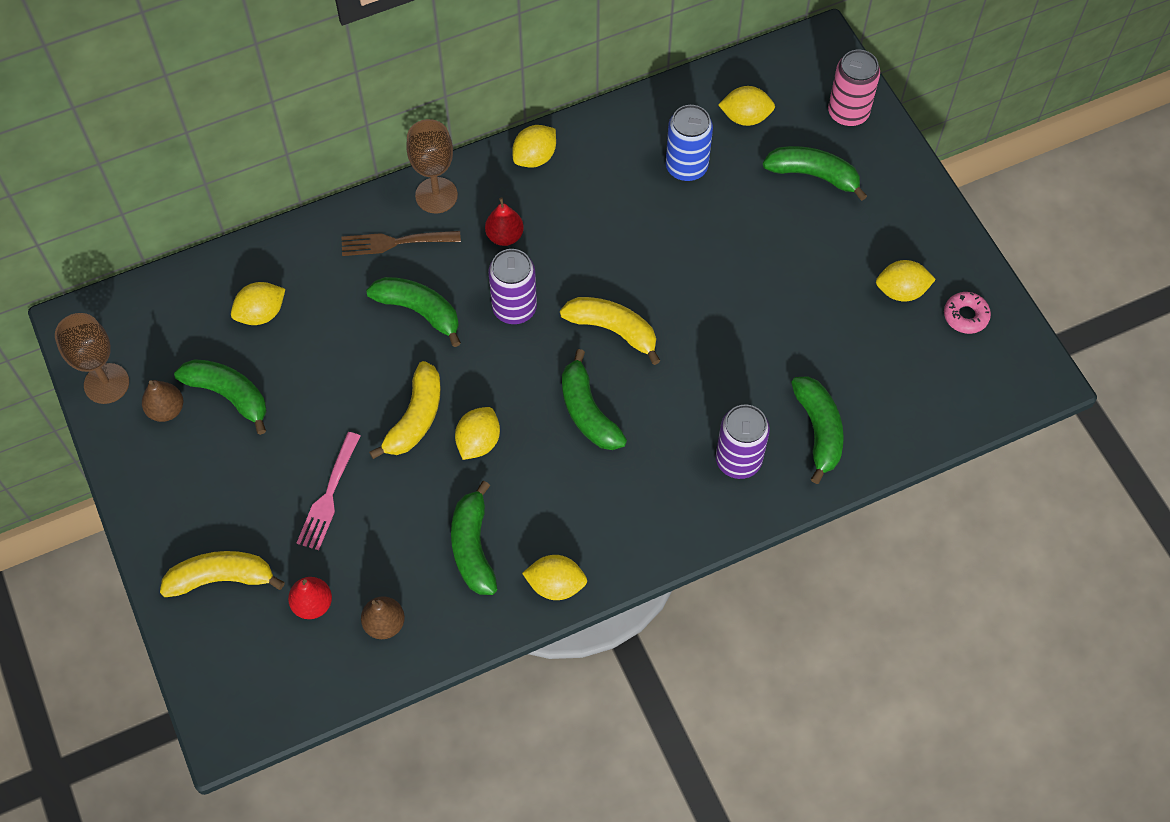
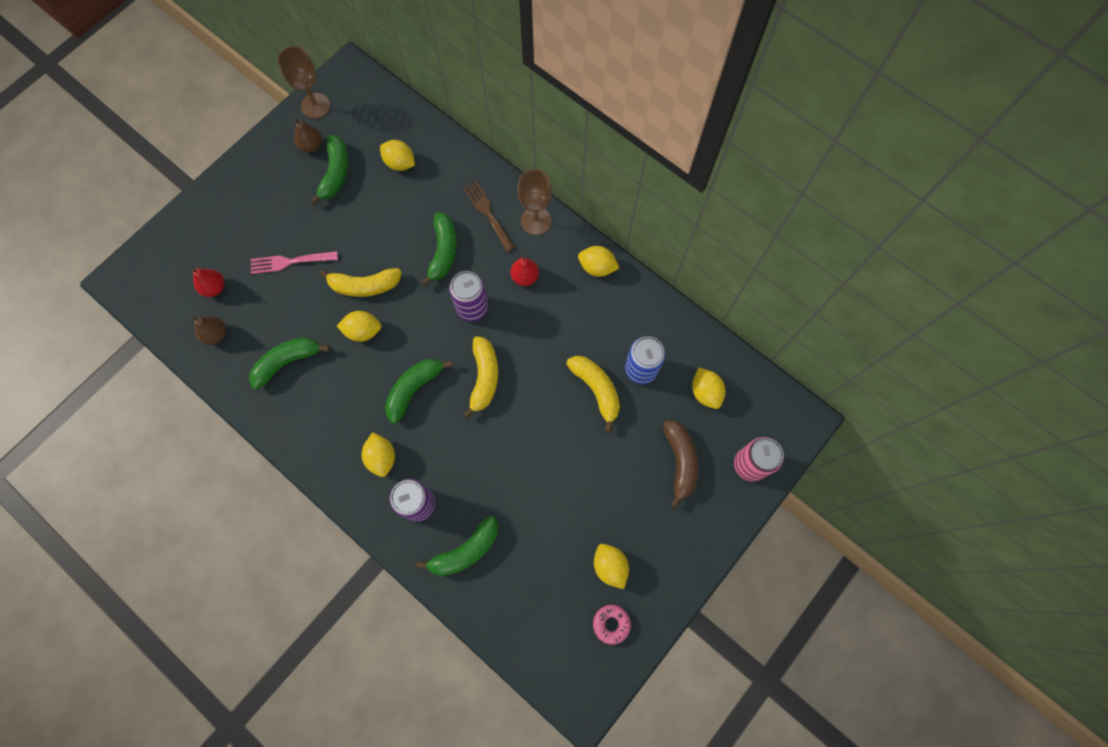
camera: 65 degrees right, 10 degrees up
yellow banana [160,551,285,597] -> yellow banana moved to [566,356,620,432]
yellow lemon [522,555,587,600] -> yellow lemon moved to [362,432,395,477]
green banana [763,146,867,201] -> brown banana [663,420,698,508]

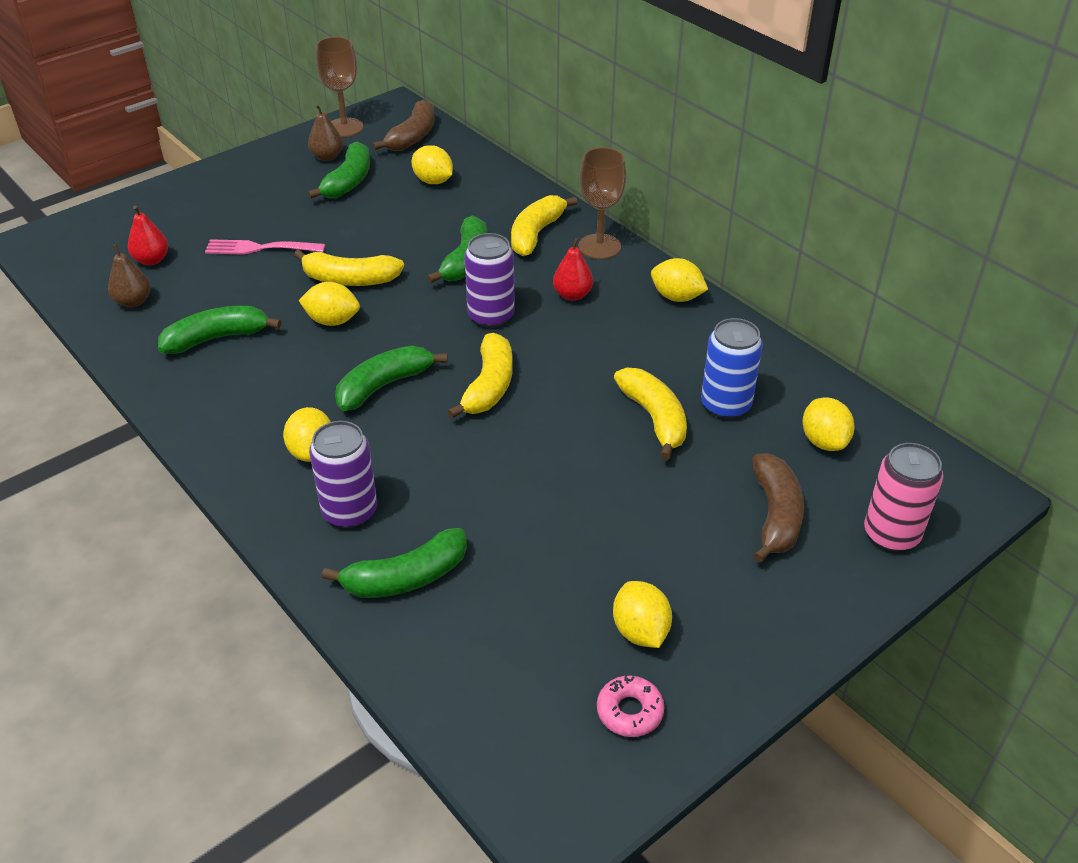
camera: 10 degrees right, 30 degrees down
brown fork [463,181,515,252] -> yellow banana [511,195,578,256]
none -> brown banana [372,100,435,151]

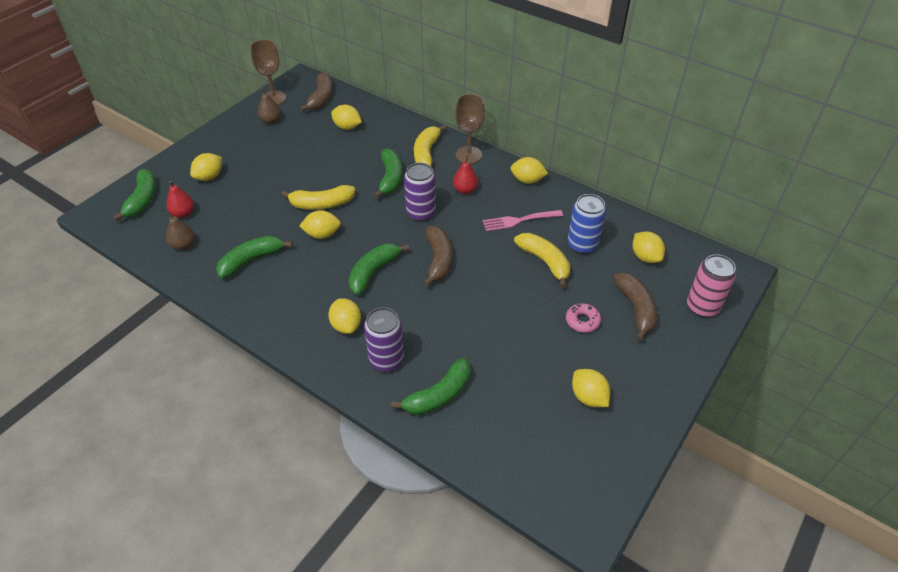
camera: 15 degrees left, 5 degrees up
pink fork [205,239,325,255] -> pink fork moved to [482,210,563,231]
green banana [308,141,370,199] -> green banana moved to [113,169,156,221]
yellow banana [448,333,513,419] -> brown banana [423,226,452,286]
pink donut [597,676,665,737] -> pink donut moved to [566,303,601,333]
none -> yellow lemon [190,153,222,181]

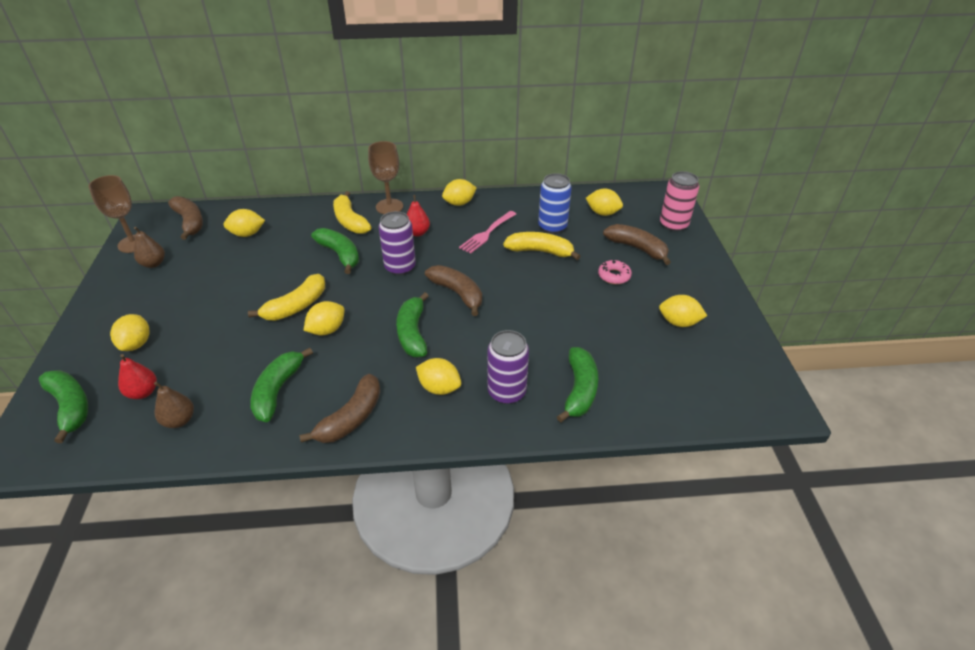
camera: 40 degrees left, 5 degrees down
none -> brown banana [299,374,380,443]

